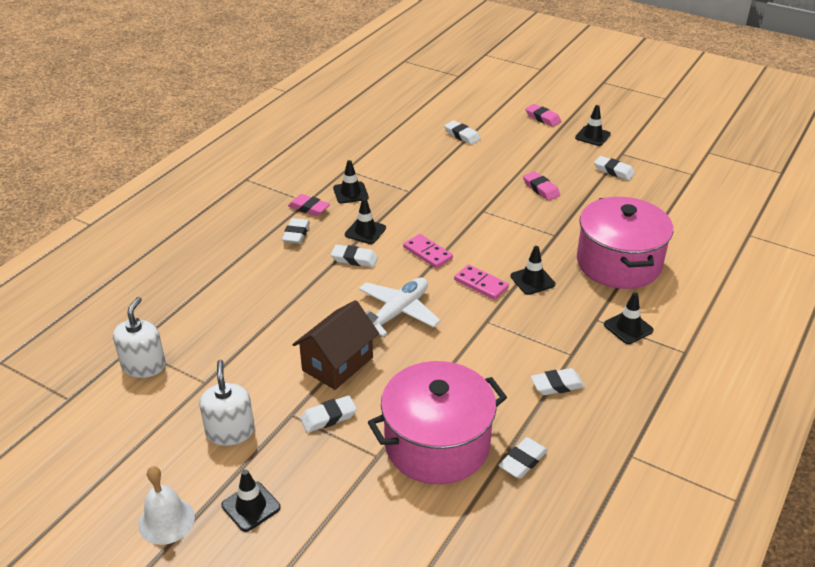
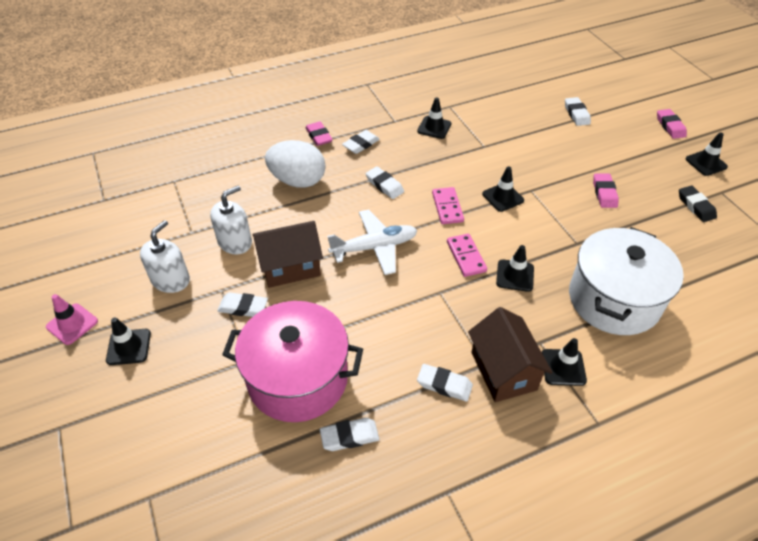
camera: 35 degrees right, 10 degrees up
white soap dispenser [113,297,166,378] -> white soap dispenser moved to [210,185,252,255]
white bell [139,466,195,545] -> pink traffic cone [46,294,98,345]
pink eraser [288,194,330,216] -> pink eraser moved to [305,122,333,146]
black traffic cone [345,198,386,244] -> black traffic cone moved to [482,167,524,212]
pink pot [577,197,673,289] -> white pot [569,227,684,335]
white eraser [594,156,635,180] -> black eraser [679,185,717,222]
none -> white egg [265,140,325,188]
none -> brown house [468,307,553,402]

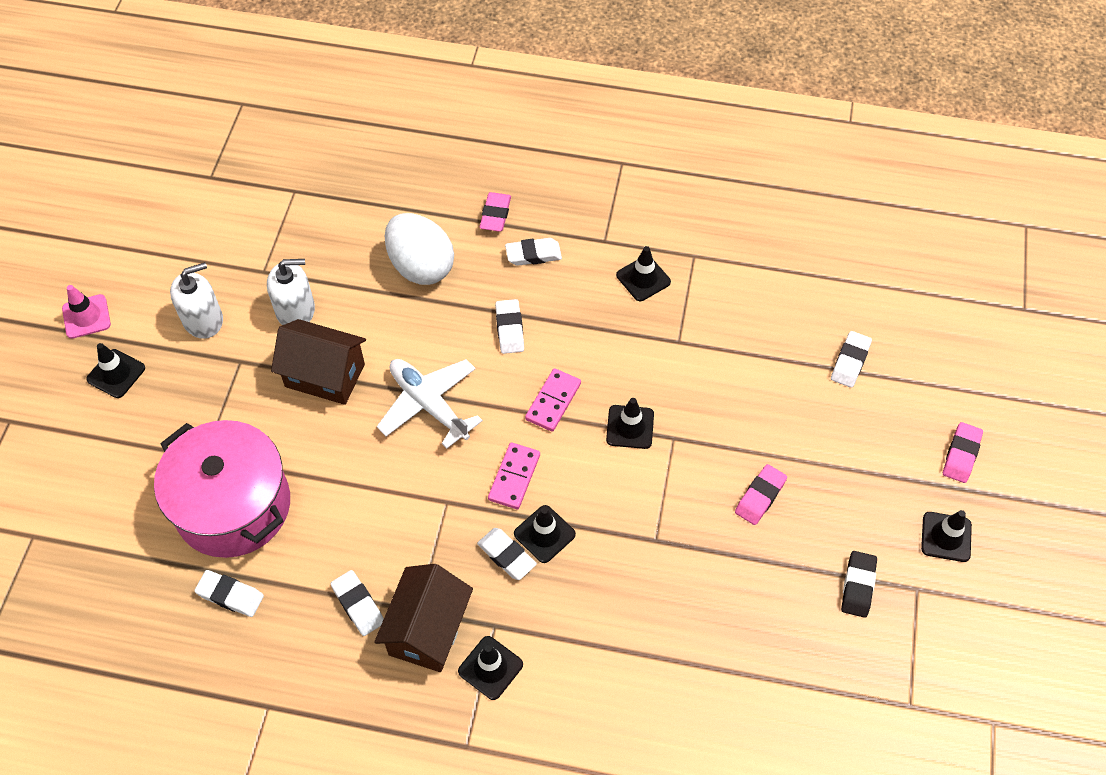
camera: 35 degrees right, 10 degrees up
white eraser [217,292,268,317] -> white eraser moved to [477,528,537,580]
white plane [327,209,417,275] -> white plane turned 150 degrees counterclockwise [377,359,483,449]
white pot [569,227,684,335] -> none

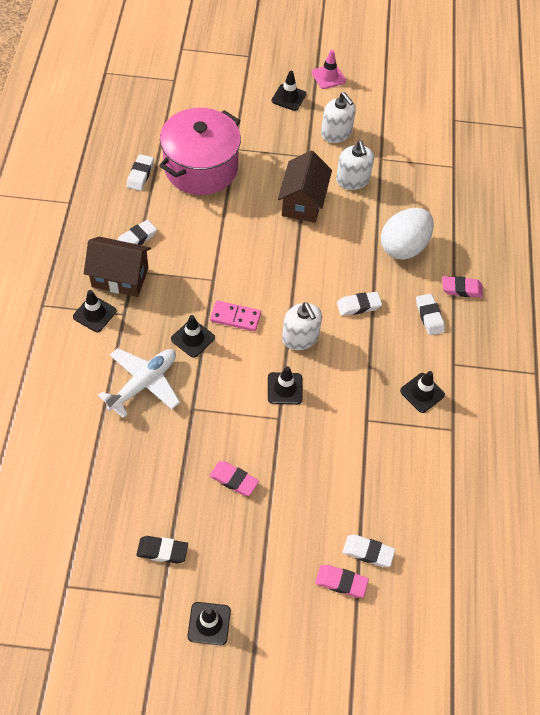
camera: 80 degrees right, 0 degrees up
white plane [377,359,483,449] -> white plane moved to [98,348,180,418]
white eraser [477,528,537,580] -> none
pink domino [525,368,581,432] -> white soap dispenser [282,302,322,350]
pink eraser [943,422,983,483] -> pink eraser moved to [315,565,369,597]

